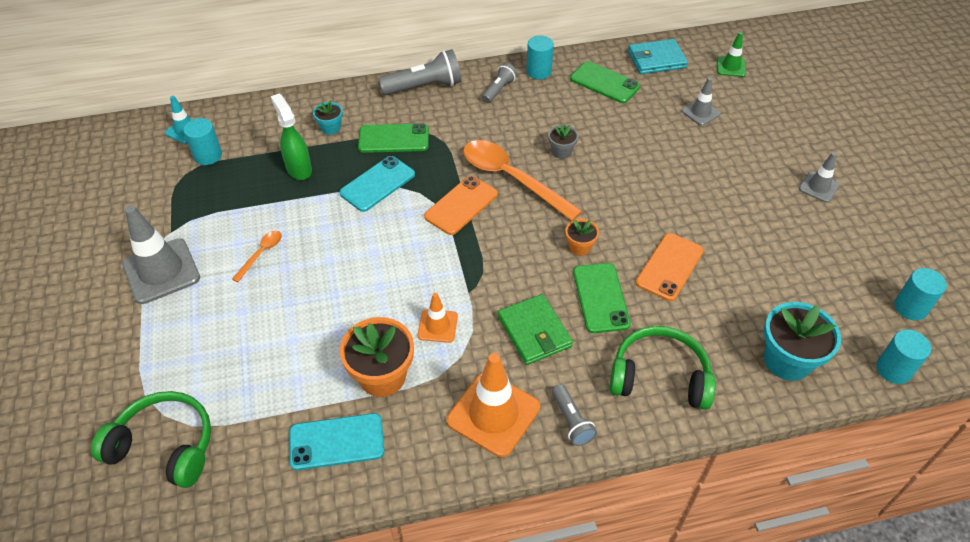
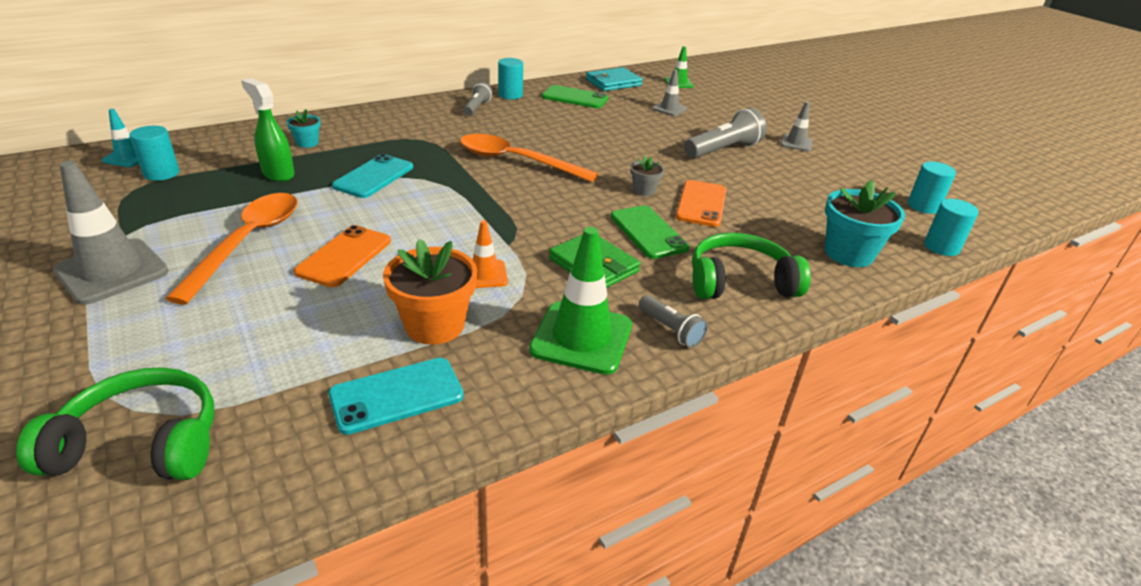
camera: 20 degrees left, 15 degrees down
orange spoon [232,231,282,282] -> orange spoon [165,193,298,304], size x2.20
green phone [358,123,429,153] -> none
grey flashlight [378,49,461,95] -> grey flashlight moved to [684,108,767,159]
orange phone [424,176,498,235] -> orange phone moved to [294,225,391,287]
orange traffic cone [447,353,540,457] -> green traffic cone [529,227,632,375]
grey flower pot [548,125,578,159] -> grey flower pot moved to [630,156,664,196]
orange flower pot [566,219,599,256] -> none

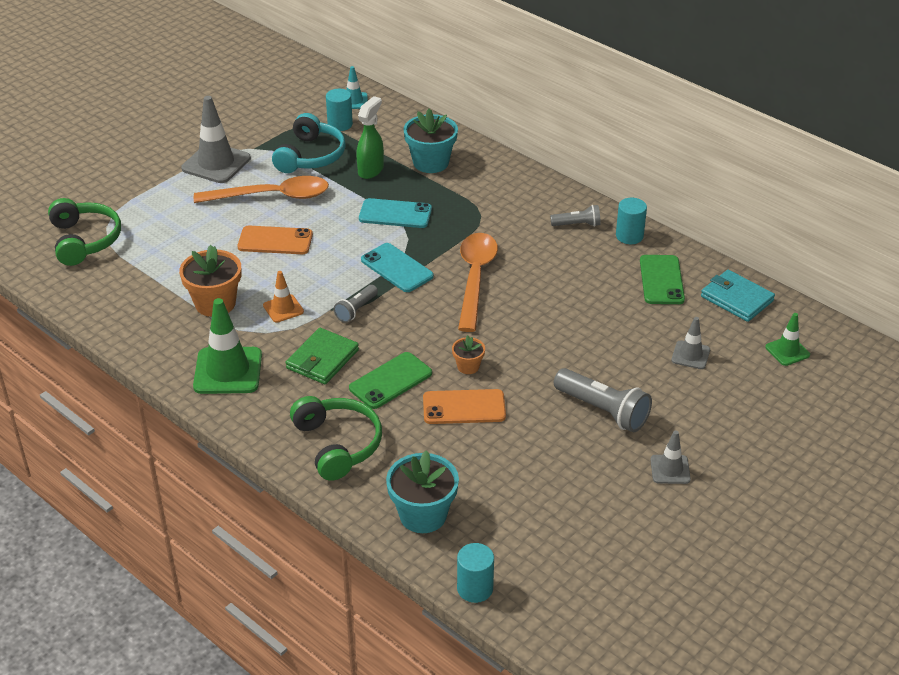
camera: 75 degrees right, 5 degrees up
turquoise flower pot [286,109,321,148] -> turquoise flower pot [403,109,458,173], size x1.92
turquoise phone [328,358,464,435] -> turquoise phone moved to [361,243,434,292]
grey flower pot [630,156,664,196] -> orange flower pot [452,335,485,374]
grey flashlight [639,295,708,348] -> grey flashlight moved to [333,285,378,323]
turquoise cylinder [908,161,956,214] -> none
none -> turquoise headphones [272,113,346,173]

